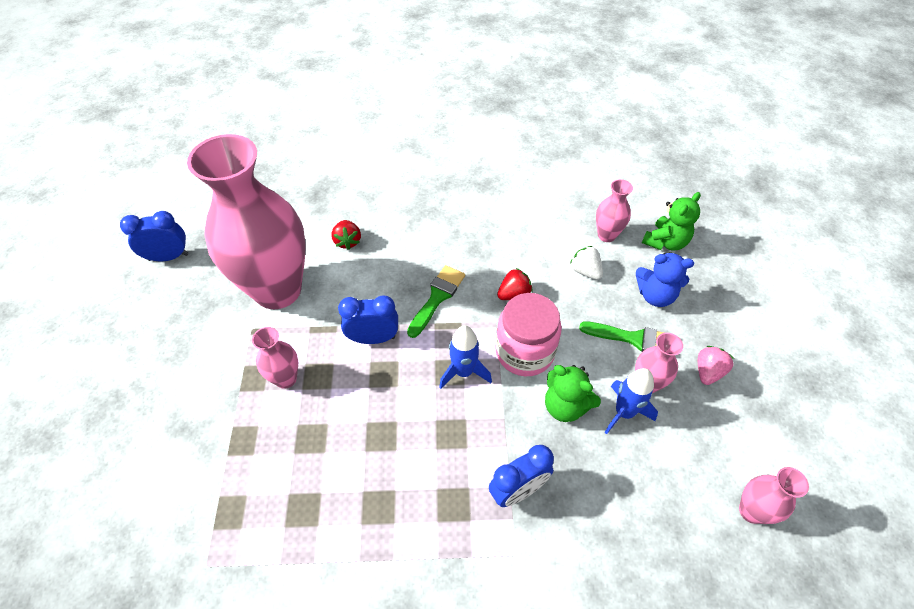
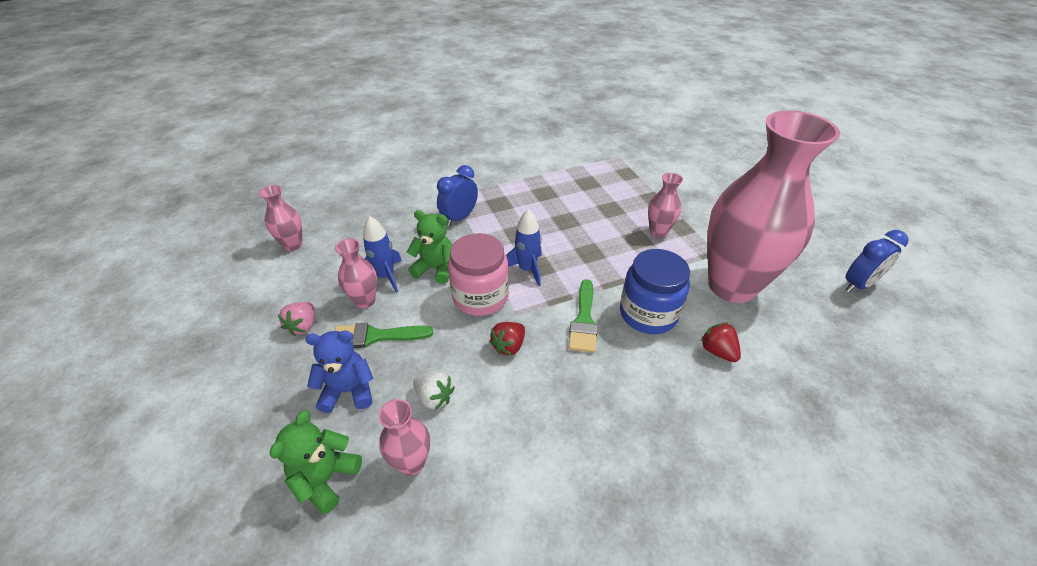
camera: 160 degrees right, 10 degrees down
blue clock [338,295,398,344] -> none
none -> blue jar [620,249,690,334]

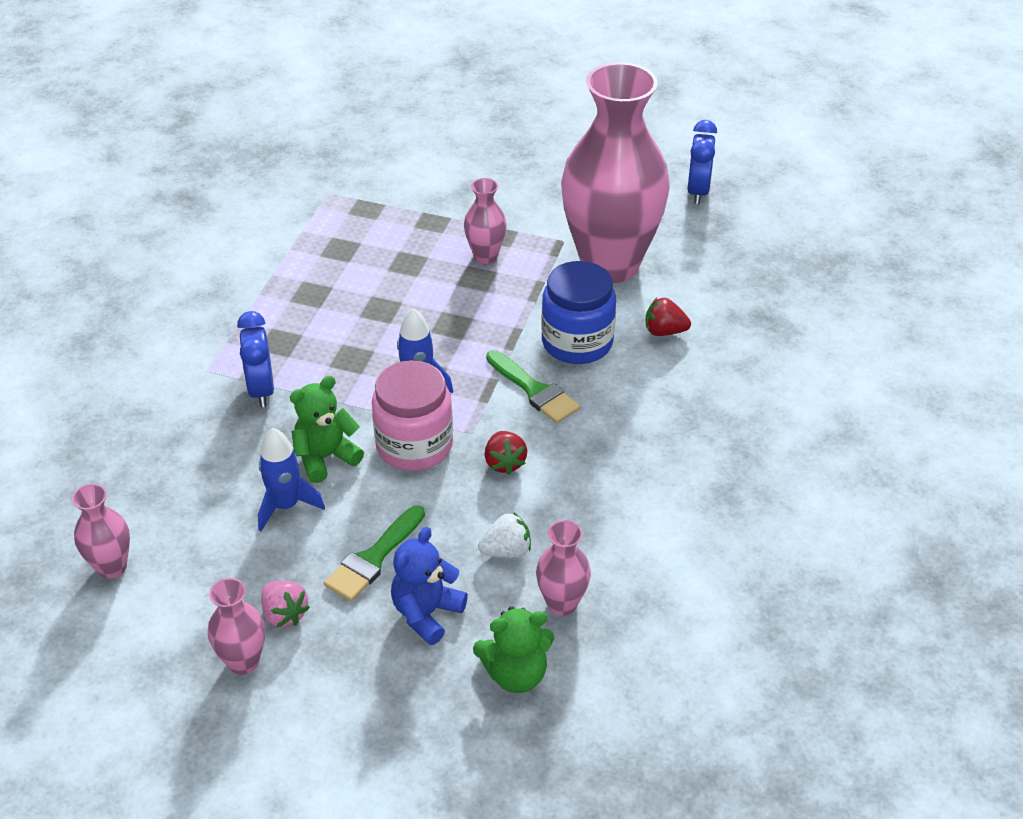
camera: 50 degrees left, 0 degrees up
green teddy bear [270,410,362,514] -> green teddy bear turned 75 degrees counterclockwise [473,606,554,693]
pink vase [335,238,377,308] -> pink vase moved to [208,578,265,675]

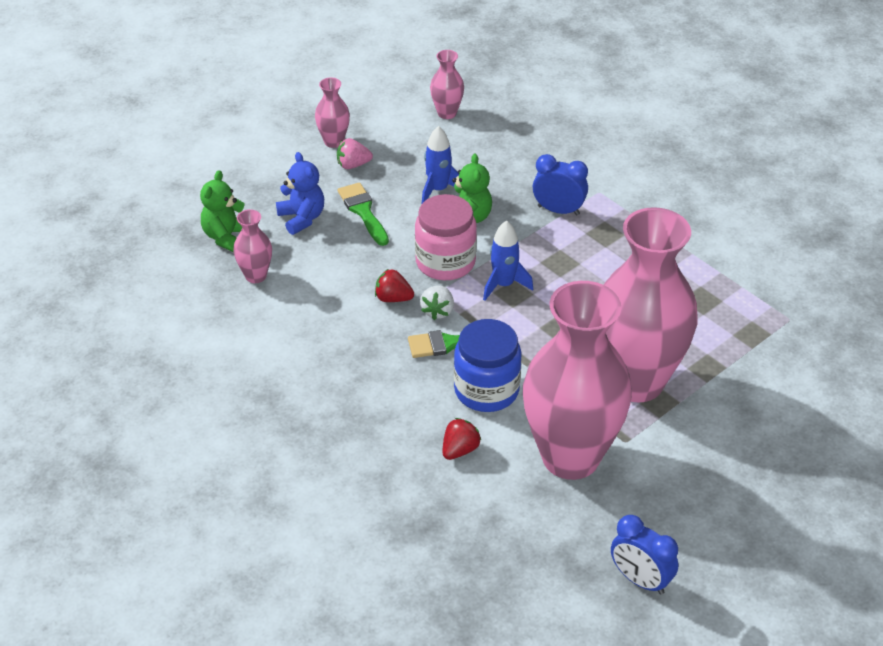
camera: 120 degrees right, 0 degrees up
pink vase [464,178,507,264] -> pink vase [603,207,698,403], size x2.43
white strawberry [478,513,531,558] -> white strawberry moved to [420,286,454,320]

